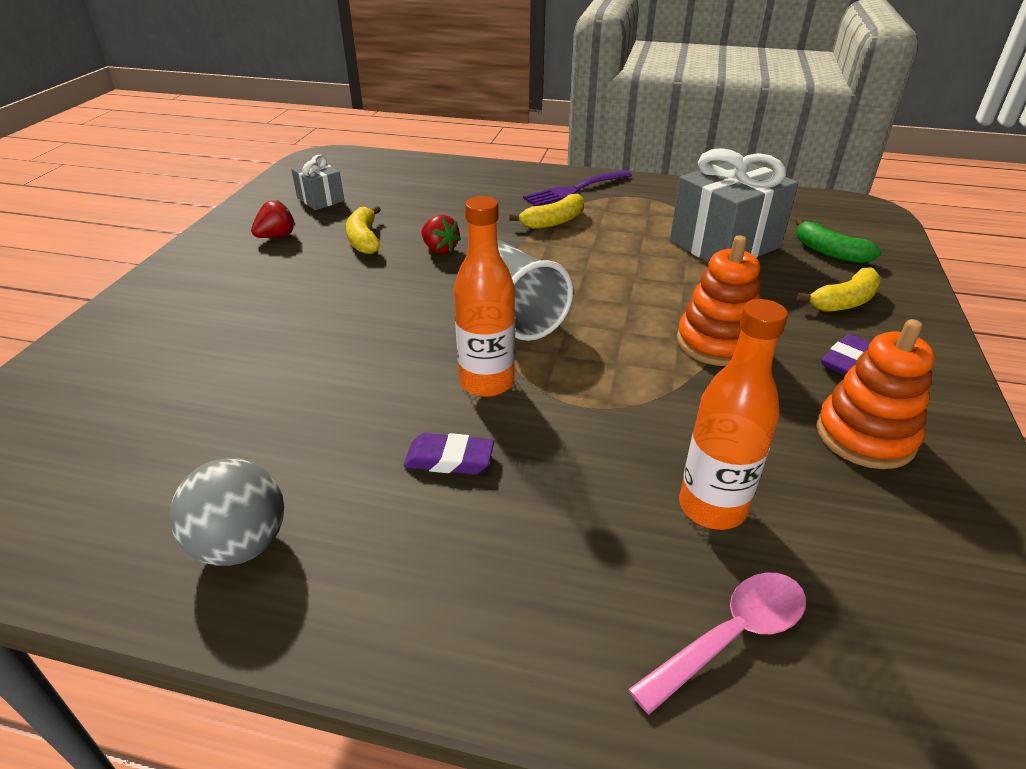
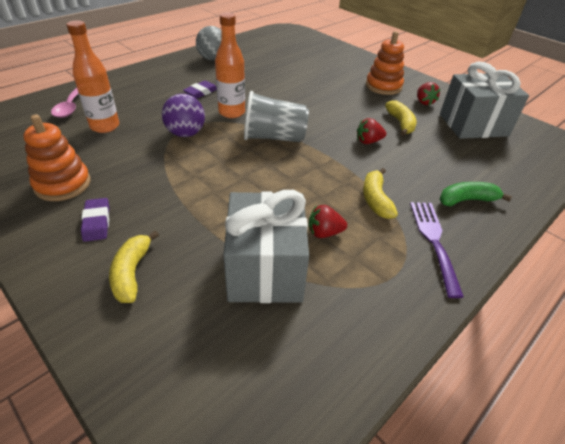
camera: 120 degrees right, 5 degrees up
grey gift [291,155,344,210] -> grey gift [440,62,529,139], size x1.98
yellow banana [346,206,381,254] -> yellow banana turned 60 degrees clockwise [385,100,417,136]
orange stacking toy [677,235,761,366] -> orange stacking toy moved to [366,31,404,95]
green banana [796,219,882,264] -> green banana moved to [439,182,512,206]
none -> purple ball [162,94,205,137]
none -> red strawberry [309,205,347,238]

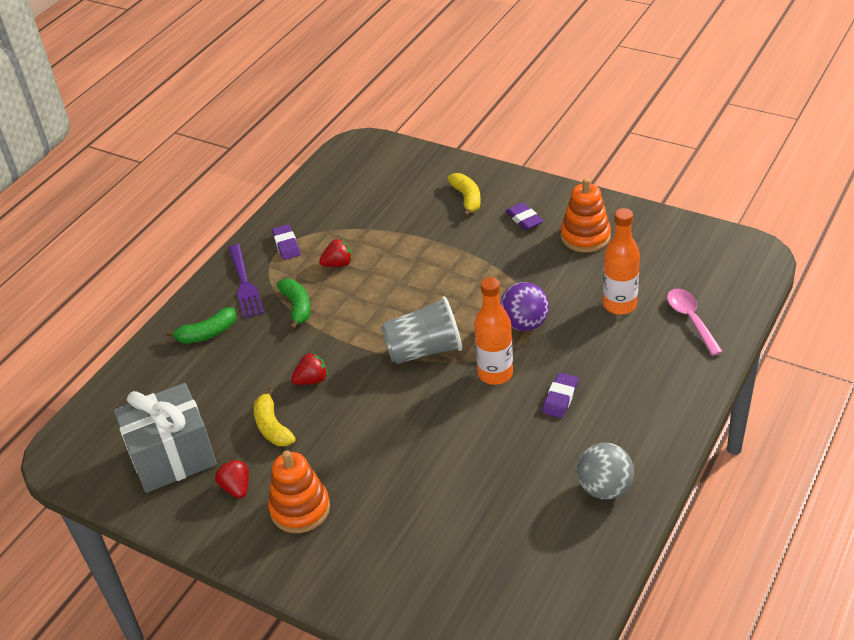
camera: 170 degrees right, 0 degrees up
grey gift [223,190,309,303] -> none
yellow banana [363,168,398,219] -> green banana [277,279,311,330]
none -> purple eraser [272,225,300,260]

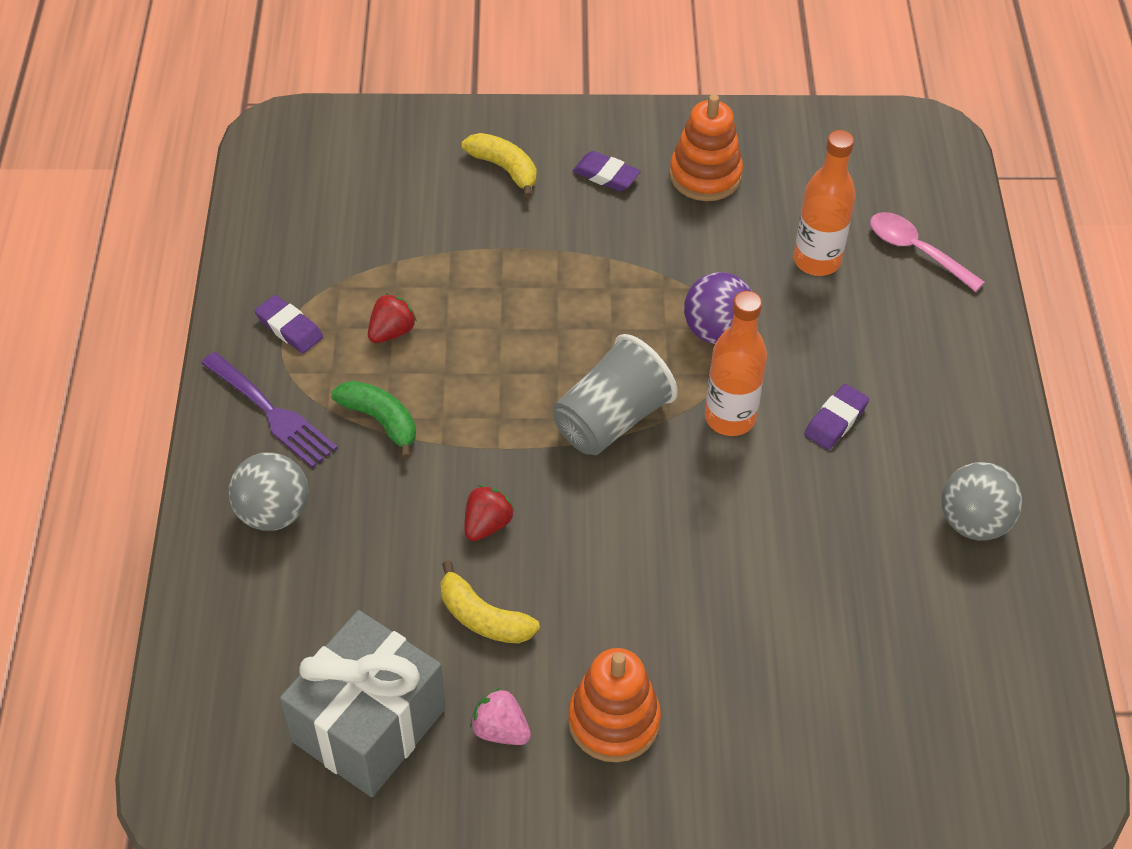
camera: 35 degrees left, 10 degrees up
green banana [165,307,236,344] -> grey ball [228,452,308,531]
red strawberry [215,459,249,498] -> pink strawberry [470,688,531,745]
purple eraser [542,373,578,418] -> purple eraser turned 45 degrees clockwise [804,384,869,450]

